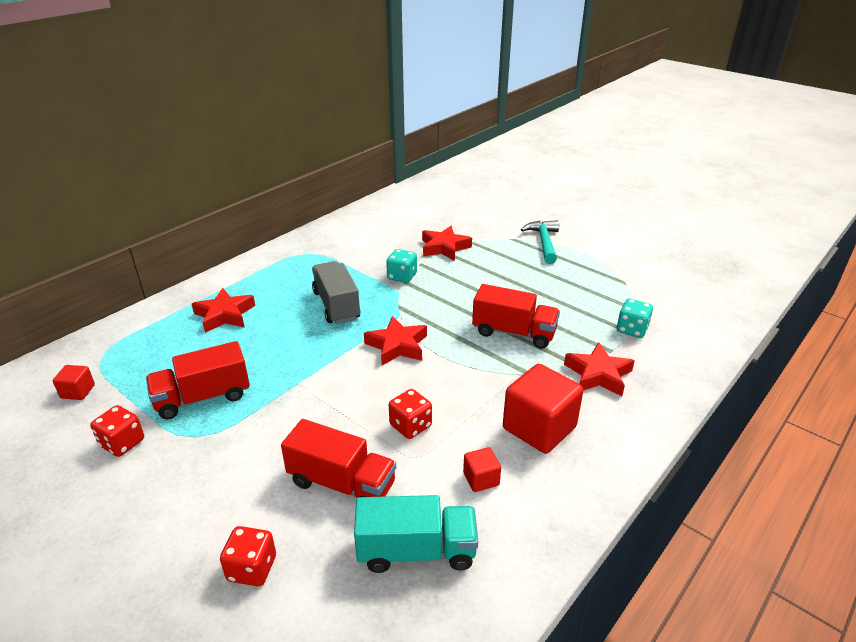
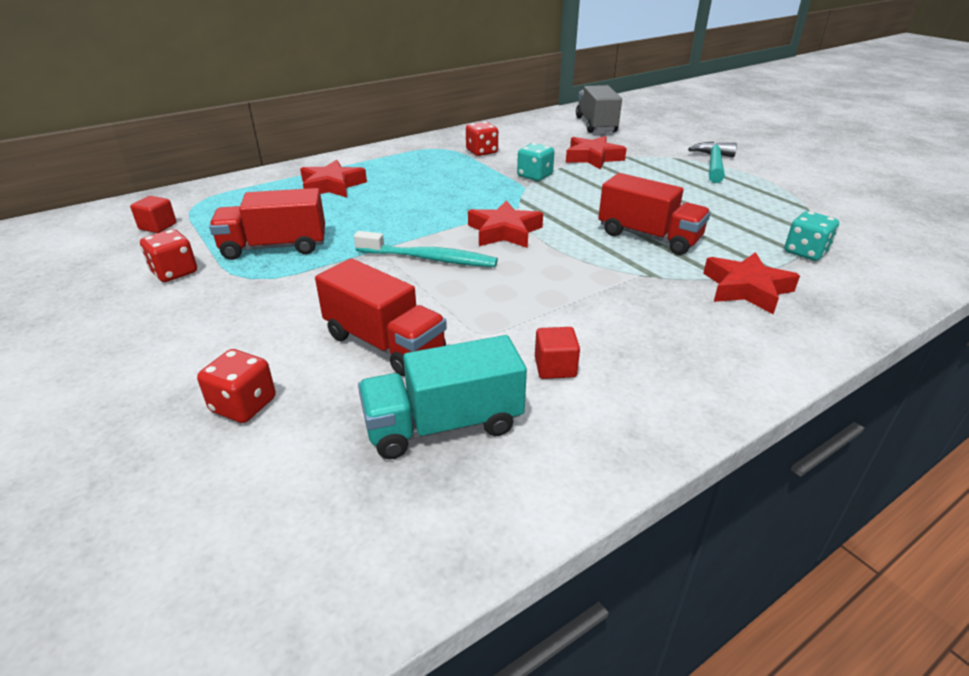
camera: 15 degrees right, 0 degrees up
grey truck [312,261,360,324] -> grey truck moved to [576,85,622,133]
turquoise truck [354,495,478,573] -> turquoise truck turned 150 degrees clockwise [358,335,527,459]
red dice [389,389,432,439] -> red dice moved to [466,122,498,156]
red cube [503,364,583,454] -> none
none -> turquoise toothbrush [354,231,498,267]

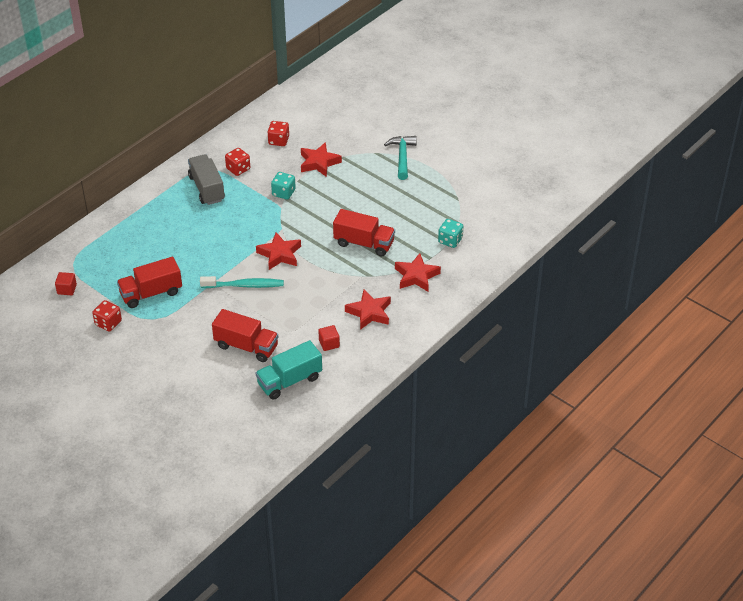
camera: 15 degrees left, 10 degrees up
red dice [197,349,276,423] -> red dice moved to [267,121,289,146]
red star [300,160,367,197] -> red star moved to [345,290,391,330]
grey truck [576,85,622,133] -> grey truck moved to [188,154,225,205]

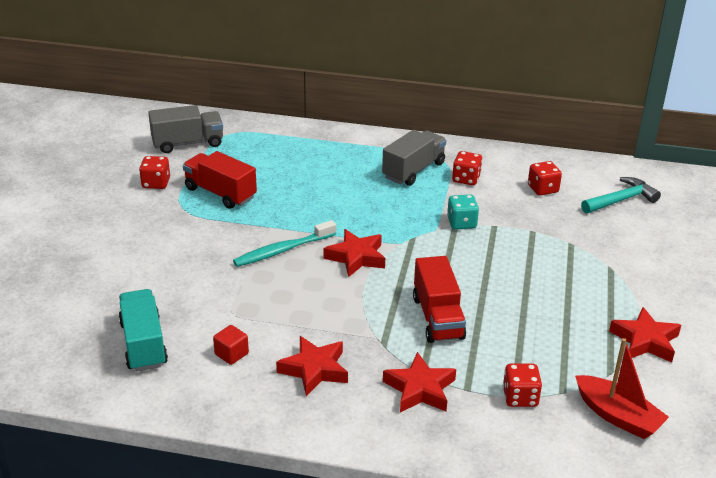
camera: 60 degrees right, 10 degrees down
red cube [55,272,77,295] -> grey truck [148,105,223,153]
turquoise toothbrush [200,276,284,288] -> turquoise toothbrush turned 90 degrees clockwise [233,220,336,267]
red truck [212,309,278,362] -> none
turquoise truck [256,340,322,400] -> turquoise truck turned 45 degrees clockwise [119,289,168,371]
red star [301,142,342,177] -> red star moved to [609,307,681,362]
turquoise hammer [384,136,417,180] -> turquoise hammer moved to [581,177,661,214]
turquoise dice [438,219,463,248] -> red dice [503,364,542,407]
none -> red boat [575,338,669,439]

